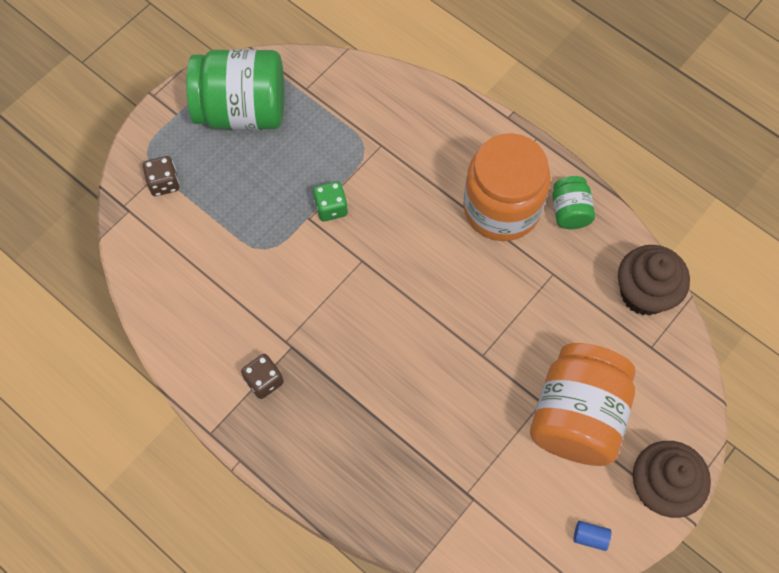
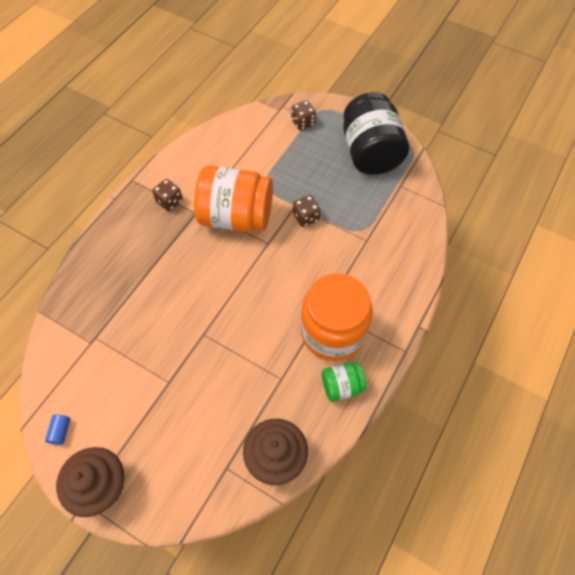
camera: 80 degrees right, 5 degrees down
green jar [186,49,284,130] -> black jar [343,92,409,175]
green dice [313,181,348,222] -> brown dice [293,195,320,227]
orange jar [530,343,636,466] -> orange jar moved to [194,165,273,232]

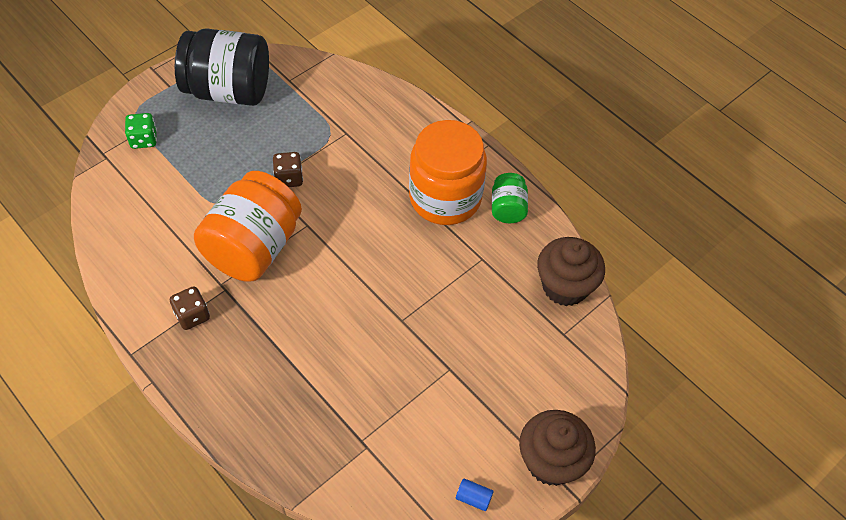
camera: 75 degrees left, 5 degrees down
brown dice [291,101,316,130] -> green dice [125,113,157,149]

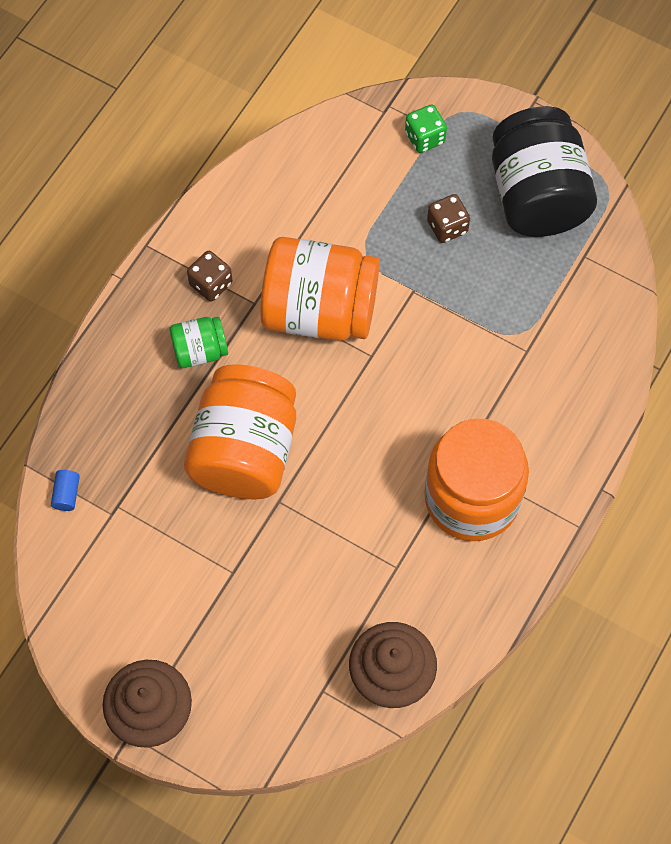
camera: 75 degrees right, 10 degrees up
brown dice [273,152,303,187] -> brown dice moved to [427,194,470,243]
blue cylinder [456,478,494,511] -> blue cylinder moved to [51,470,80,511]
green jar [492,173,528,223] -> green jar moved to [169,317,228,368]
none -> orange jar [184,364,296,500]

